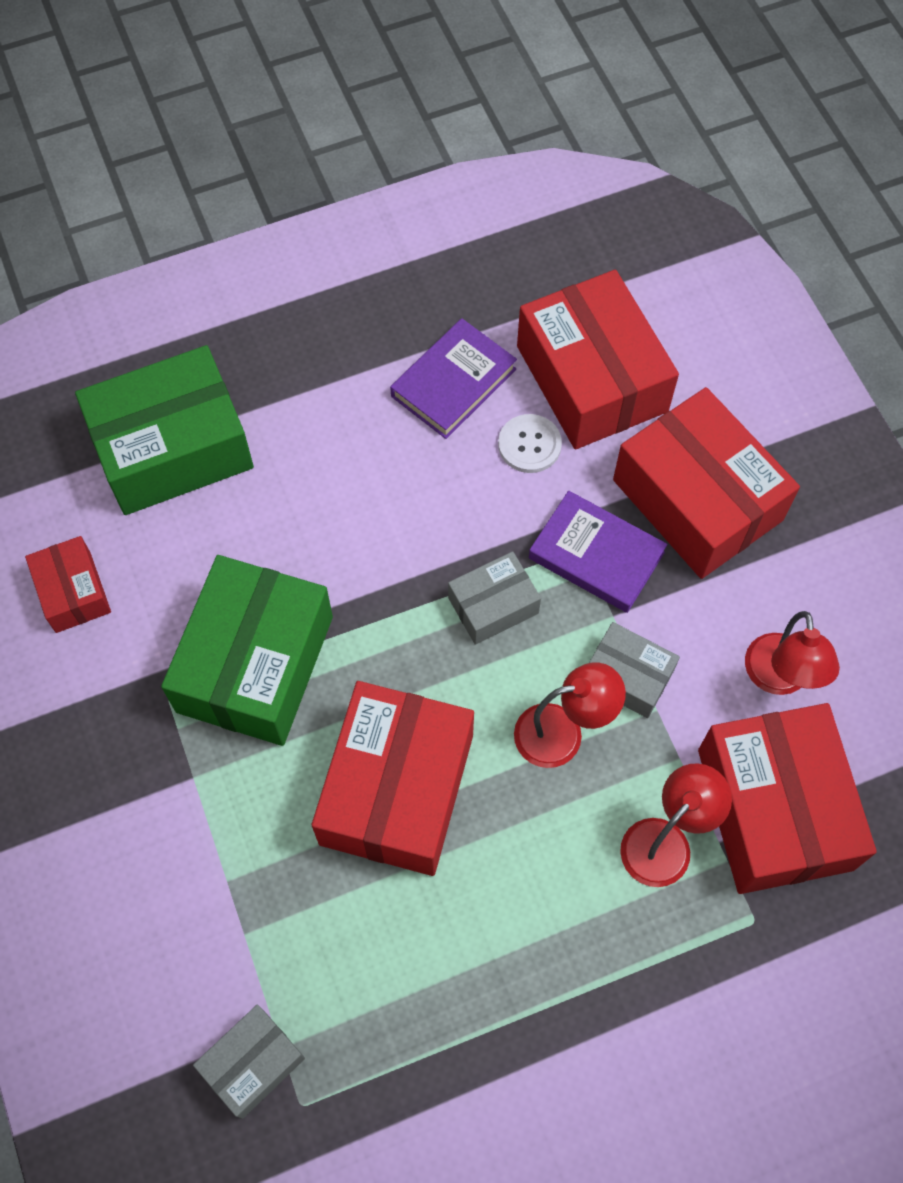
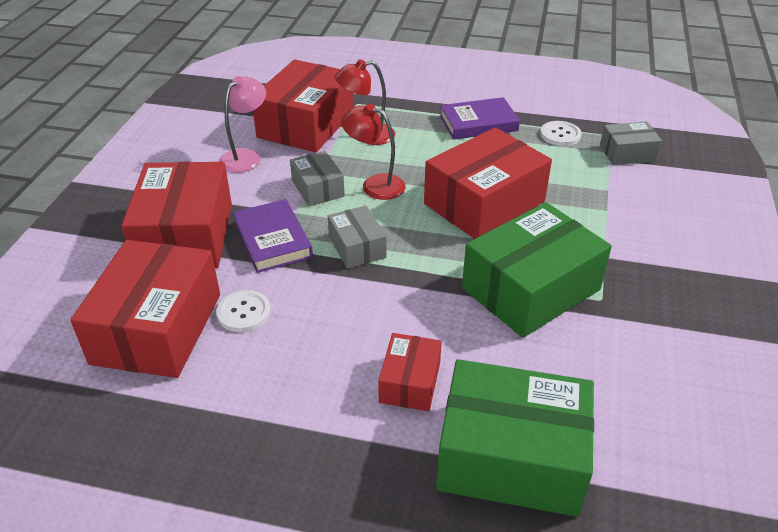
camera: 145 degrees left, 25 degrees down
red box [25,536,111,633] -> red box moved to [378,333,442,411]
purple book [390,318,517,439] -> purple book moved to [440,97,520,140]
grey box [448,551,541,645] -> grey box turned 60 degrees clockwise [328,206,387,269]
red lamp [745,611,840,695] -> pink lamp [219,76,266,172]
none -> white button [540,121,581,146]

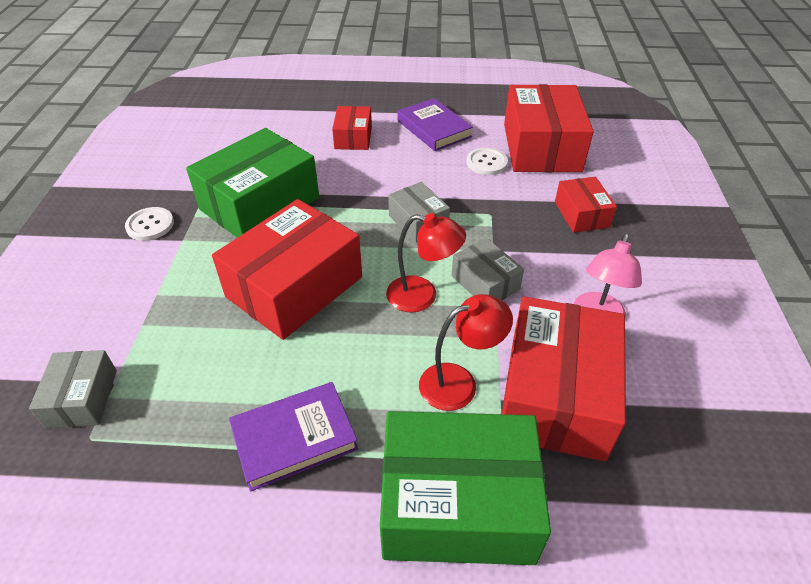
camera: 170 degrees right, 5 degrees up
red box [121,162,232,268] -> red box [555,177,617,233], size x0.51
purple book [233,199,313,273] -> purple book moved to [398,98,473,151]
green box [436,359,594,517] -> green box moved to [380,411,551,565]
white button [540,121,581,146] -> white button moved to [125,207,174,241]
grey box [600,121,662,165] -> grey box turned 75 degrees counterclockwise [29,350,117,428]

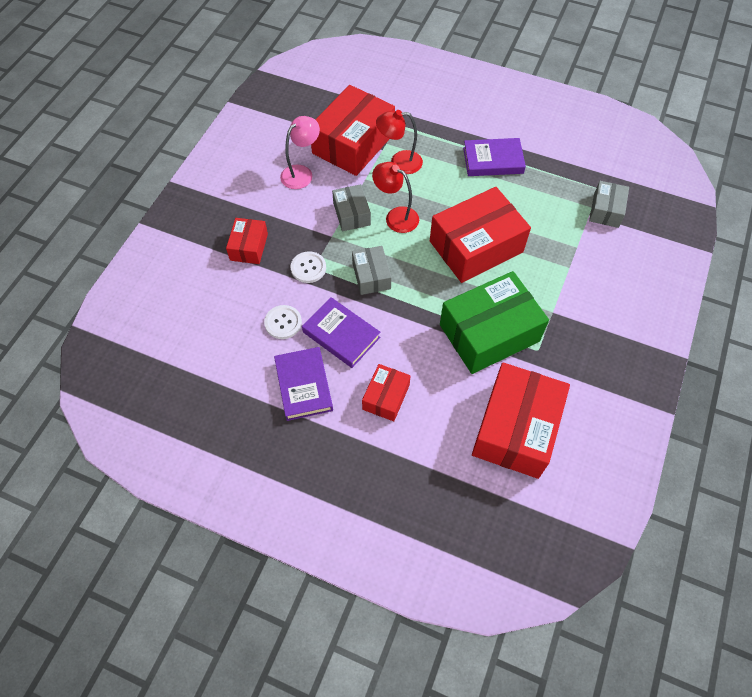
camera: 160 degrees left, 15 degrees up
white button [125,207,174,241] -> white button moved to [291,251,326,283]
green box [380,411,551,565] -> none
red box [504,84,594,172] -> red box moved to [472,362,570,479]
none -> purple book [302,297,380,368]

